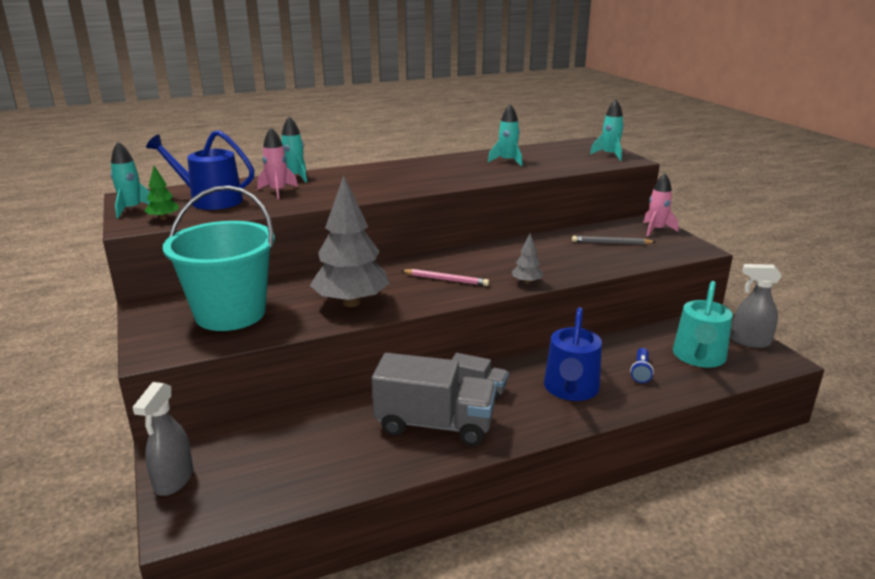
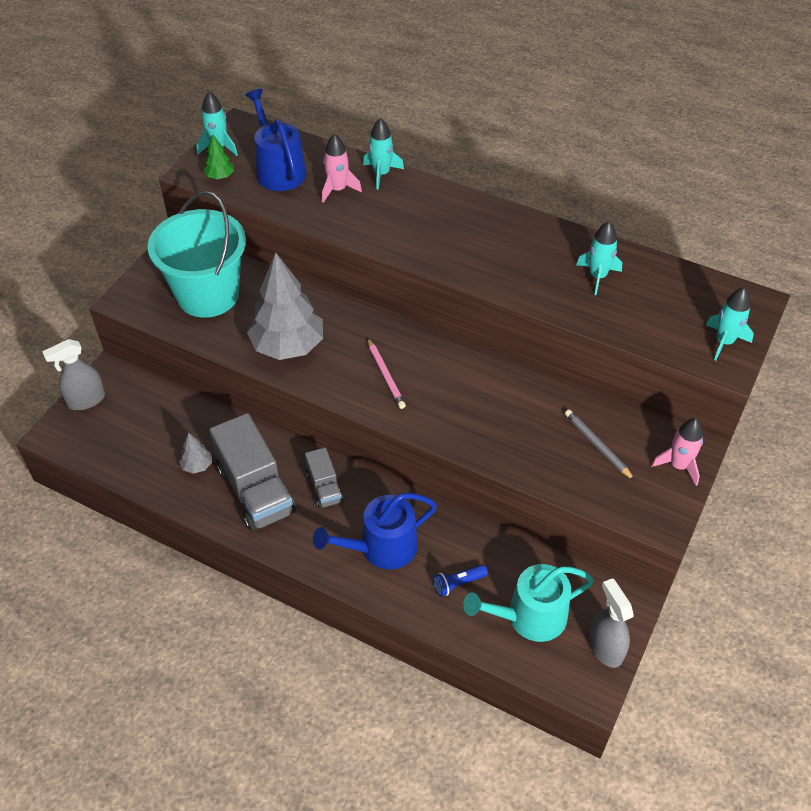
camera: 50 degrees right, 25 degrees up
grey tree [512,233,544,284] -> grey tree moved to [179,432,212,474]

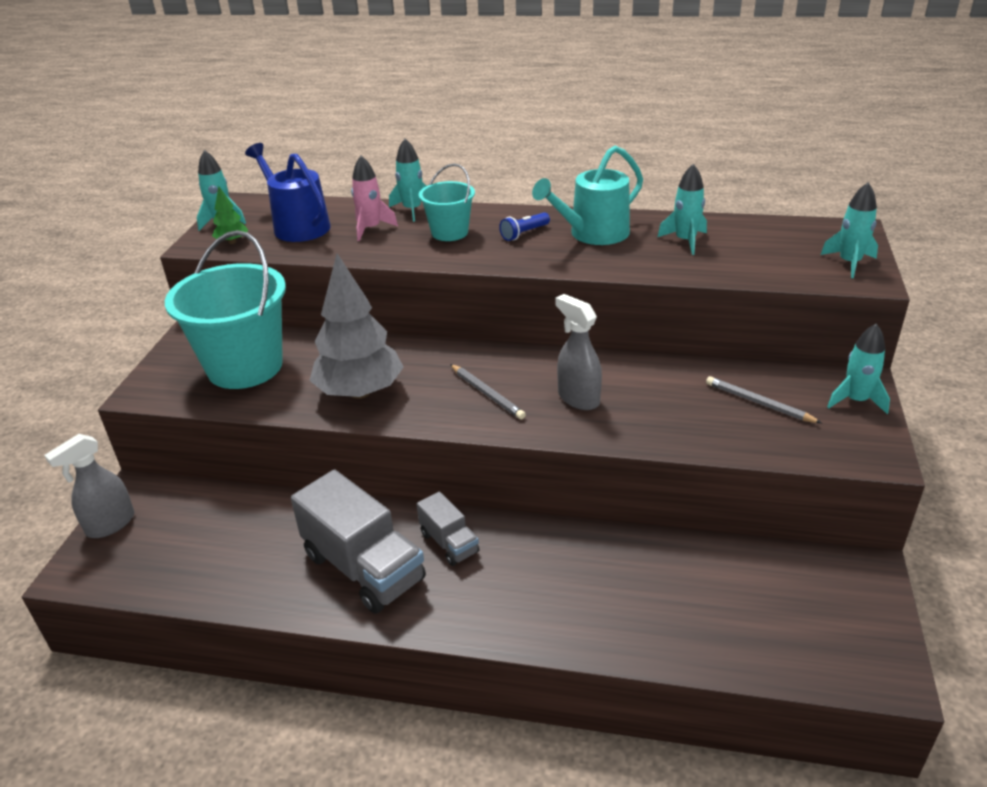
camera: 15 degrees left, 15 degrees down
grey tree [179,432,212,474] -> none
blue watering can [313,493,437,570] -> none
pink pencil [367,338,406,409] -> grey pencil [450,364,526,420]
blue flashlight [433,565,488,597] -> blue flashlight moved to [499,212,550,241]
turquoise watering can [463,564,594,642] -> turquoise watering can moved to [532,146,643,245]
grey spray bottle [589,578,634,668] -> grey spray bottle moved to [555,294,602,410]
pink rocket [651,418,703,486] -> turquoise rocket [827,324,890,414]
none -> turquoise bucket [419,164,475,241]

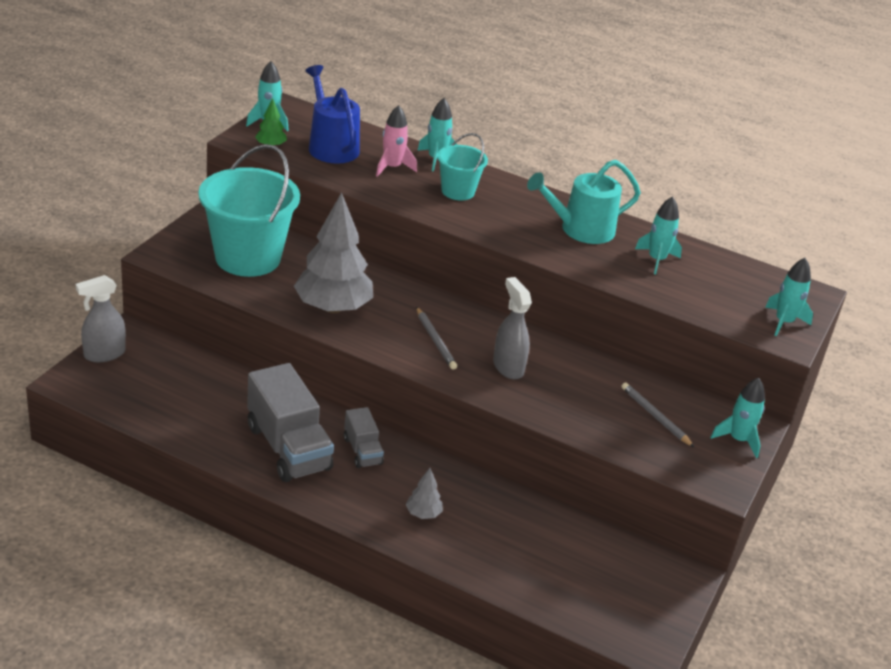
camera: 10 degrees right, 0 degrees up
blue flashlight [499,212,550,241] -> none
none -> grey tree [406,468,443,519]

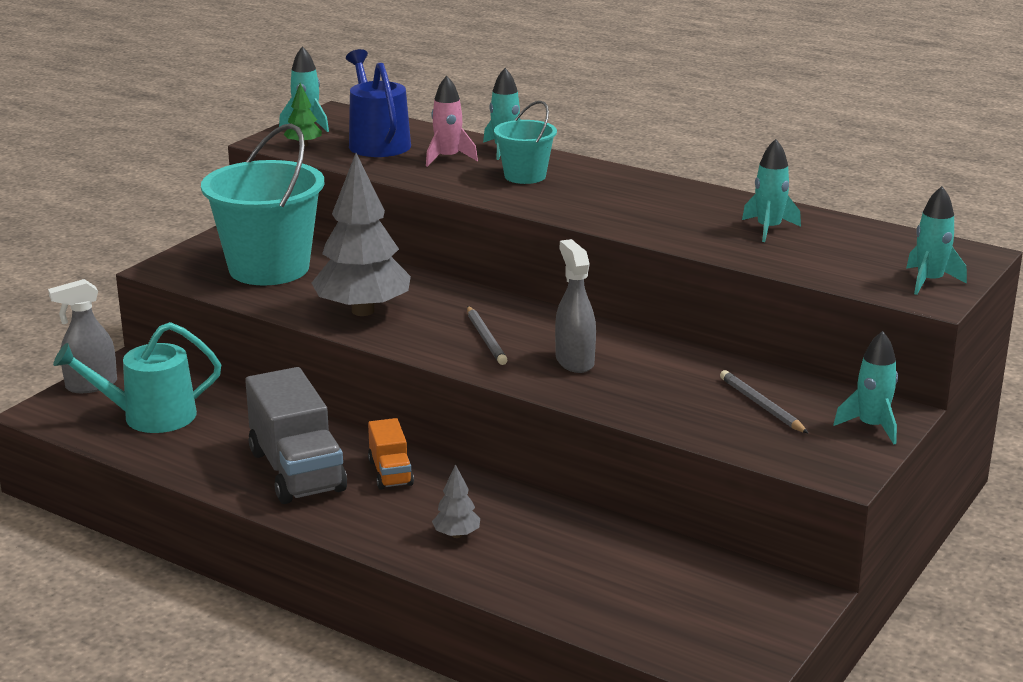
camera: 10 degrees right, 10 degrees down
grey truck [344,407,384,468] -> orange truck [368,418,414,490]
turquoise watering can [527,160,641,244] -> turquoise watering can moved to [53,322,221,433]

